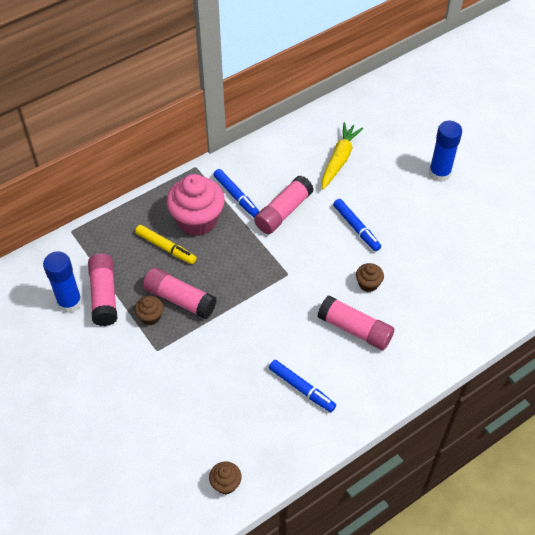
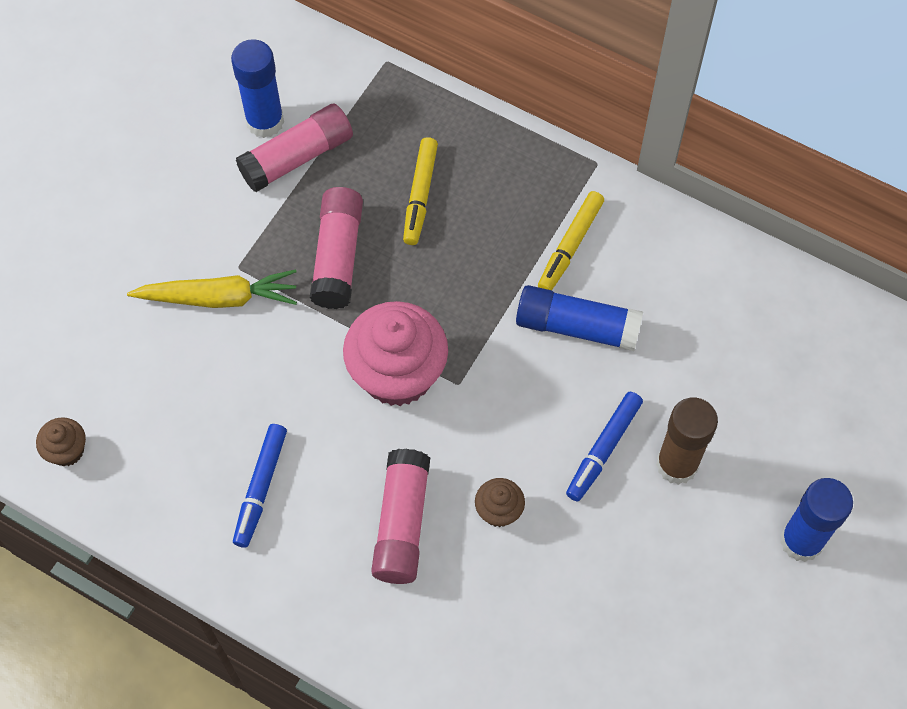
camera: 65 degrees right, 10 degrees up
brown cupcake [135,296,163,325] -> none
pink cupcake [166,174,225,236] -> pink cupcake moved to [343,301,448,406]
blue marker [213,169,259,218] -> yellow marker [538,191,604,290]
pink glue stick [254,175,314,234] -> blue glue stick [516,285,643,351]
yellow carrot [322,122,363,190] -> yellow carrot moved to [127,269,297,308]
none -> brown glue stick [656,398,718,485]

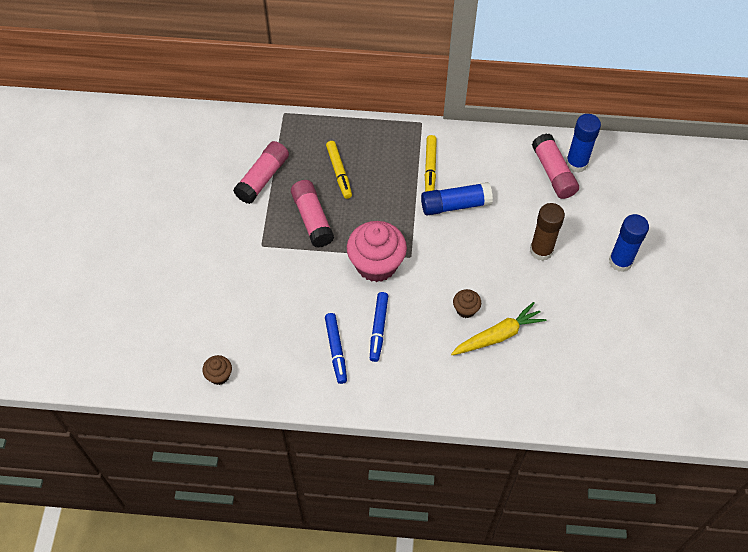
camera: 25 degrees left, 5 degrees down
yellow carrot [127,269,297,308] -> yellow carrot moved to [451,302,546,355]
blue glue stick [231,39,284,138] -> blue glue stick moved to [566,114,601,173]
pink glue stick [371,449,430,584] -> pink glue stick moved to [532,133,579,199]
blue marker [566,392,643,502] -> blue marker moved to [370,292,388,362]

